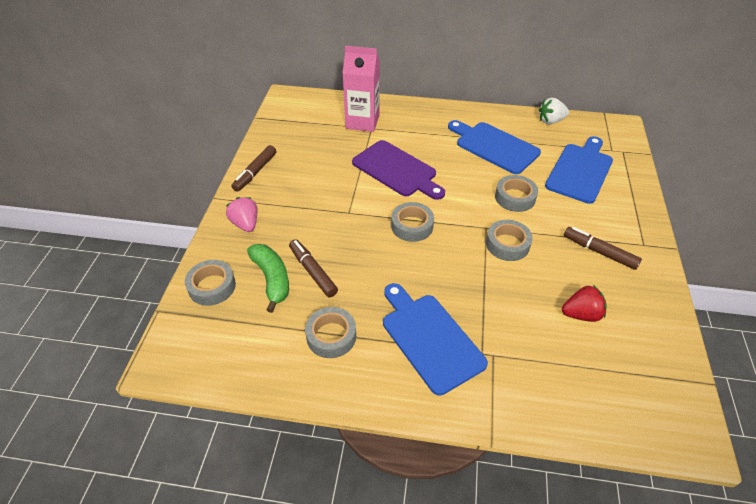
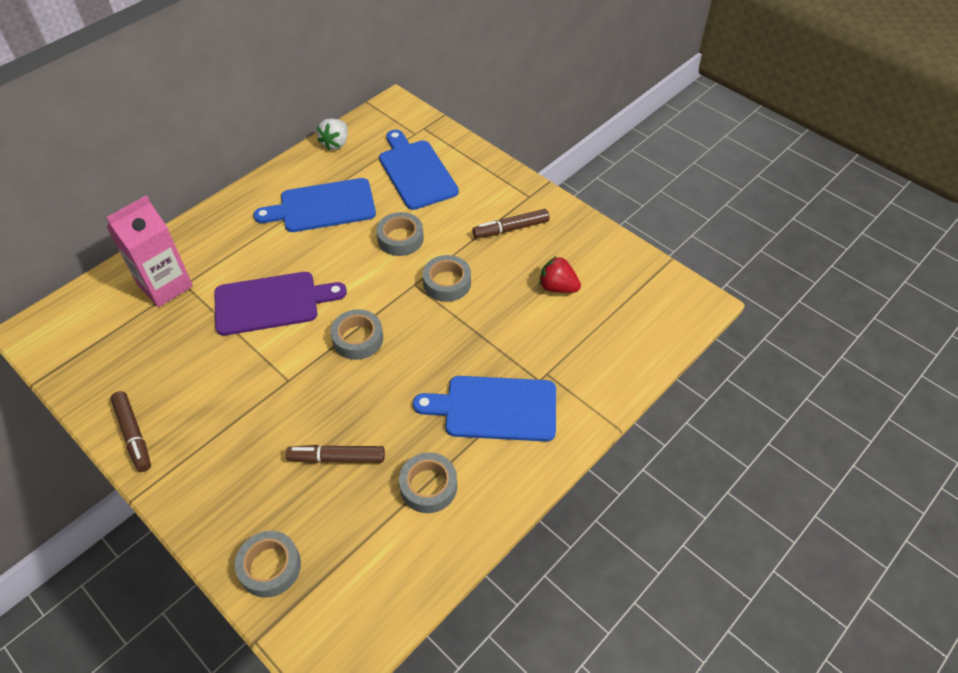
camera: 55 degrees left, 5 degrees up
pink strawberry [226,197,258,232] -> none
green banana [247,244,289,313] -> none
red strawberry [562,285,607,322] -> red strawberry turned 90 degrees counterclockwise [539,256,581,293]

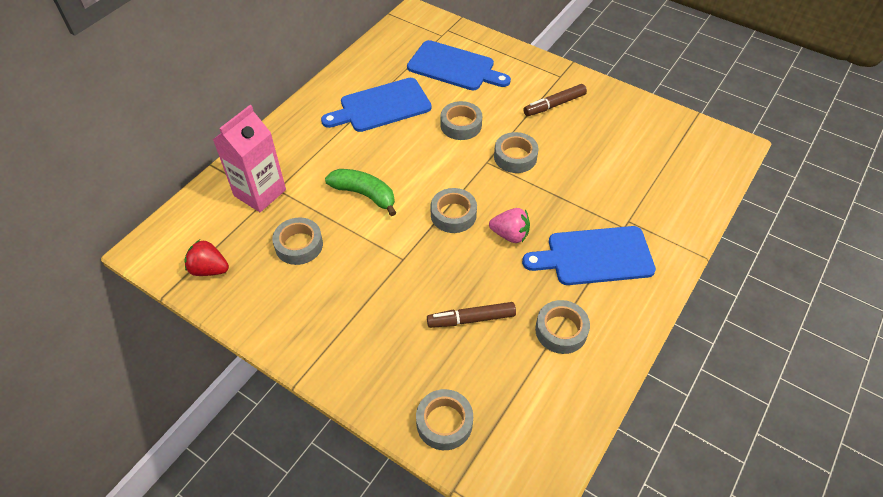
camera: 10 degrees left, 0 degrees up
brown marker [110,391,151,472] -> none
purple cutting board [214,272,347,335] -> green banana [325,169,396,216]
white strawberry [317,118,348,150] -> none
blue cutting board [379,130,459,210] -> blue cutting board turned 150 degrees clockwise [407,40,511,90]
red strawberry [539,256,581,293] -> red strawberry moved to [184,240,229,276]
none -> grey tape [272,218,323,265]
none -> pink strawberry [489,208,530,243]

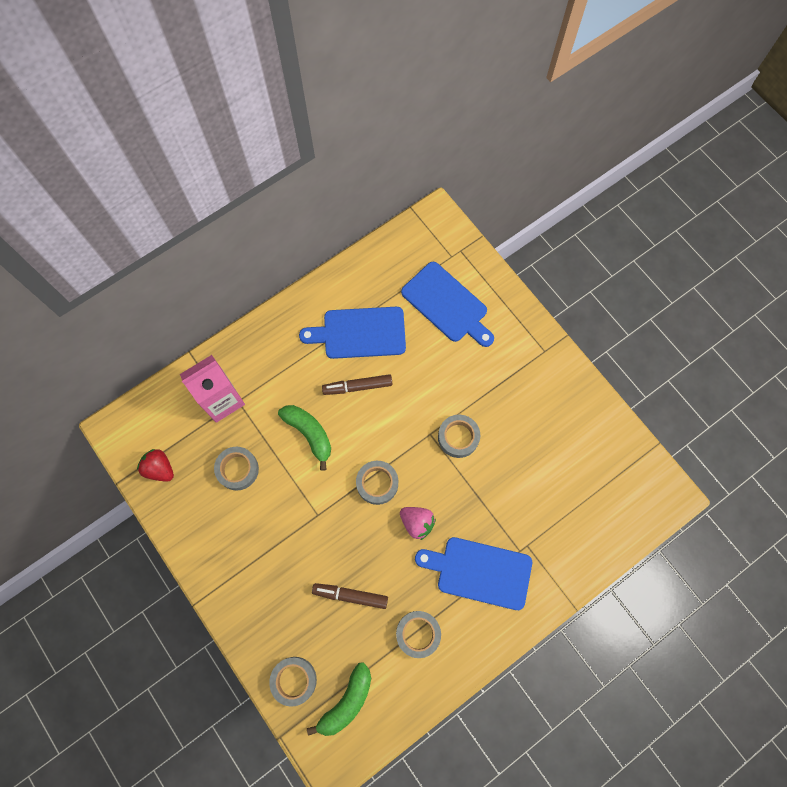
camera: 20 degrees right, 20 degrees up
grey tape [440,101,482,140] -> none
brown marker [523,84,587,116] -> brown marker moved to [322,374,392,395]
none -> green banana [307,662,371,736]

